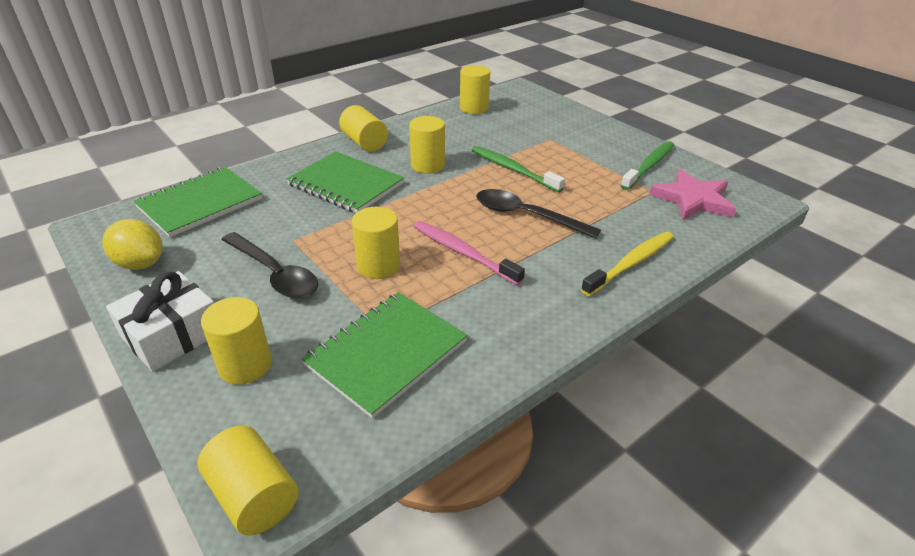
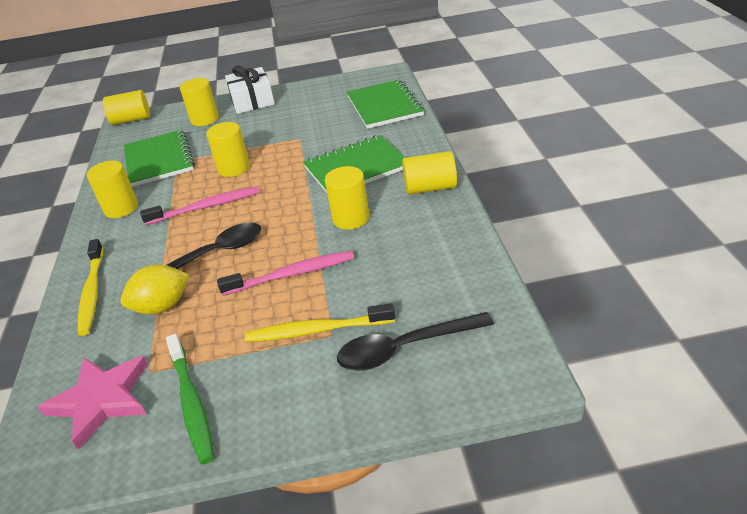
camera: 125 degrees right, 0 degrees up
yellow lemon [102,219,163,270] -> yellow lemon moved to [121,264,189,314]
black spoon [222,232,318,299] -> black spoon moved to [337,312,494,371]
yellow cylinder [460,65,490,114] -> yellow cylinder moved to [87,161,138,218]
green toothbrush [472,146,565,192] -> pink toothbrush [217,251,354,296]
none -> yellow toothbrush [245,303,395,342]

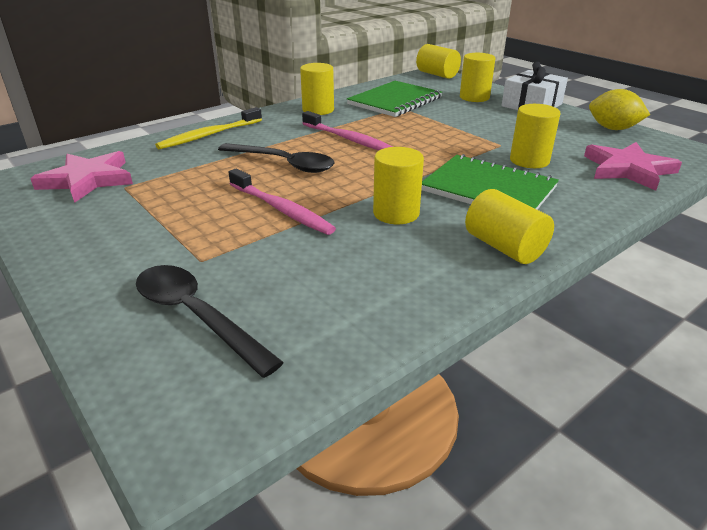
camera: 55 degrees right, 5 degrees down
yellow lemon [121,264,189,314] -> yellow lemon moved to [589,89,650,130]
green toothbrush [166,334,214,464] -> none
yellow cylinder [206,122,250,177] -> yellow cylinder moved to [510,104,560,168]
yellow toothbrush [245,303,395,342] -> none
green notebook [347,79,424,129] -> pink star [584,142,682,191]

